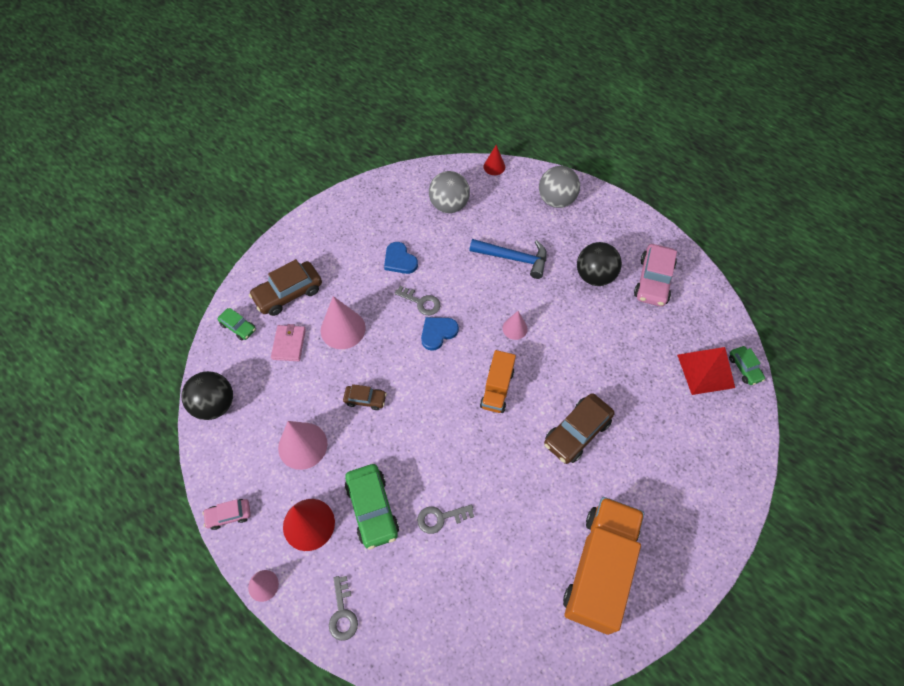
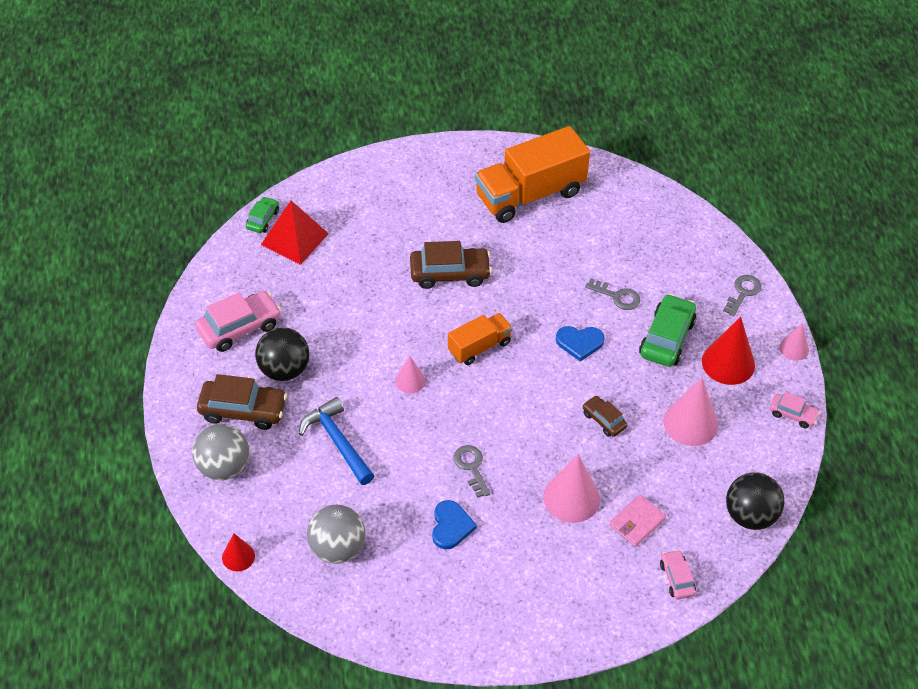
camera: 140 degrees left, 10 degrees down
green car [217,308,256,340] -> pink car [660,550,696,599]
brown car [249,259,322,316] -> brown car moved to [197,374,287,430]
blue heart [421,317,459,351] -> blue heart moved to [556,326,605,362]

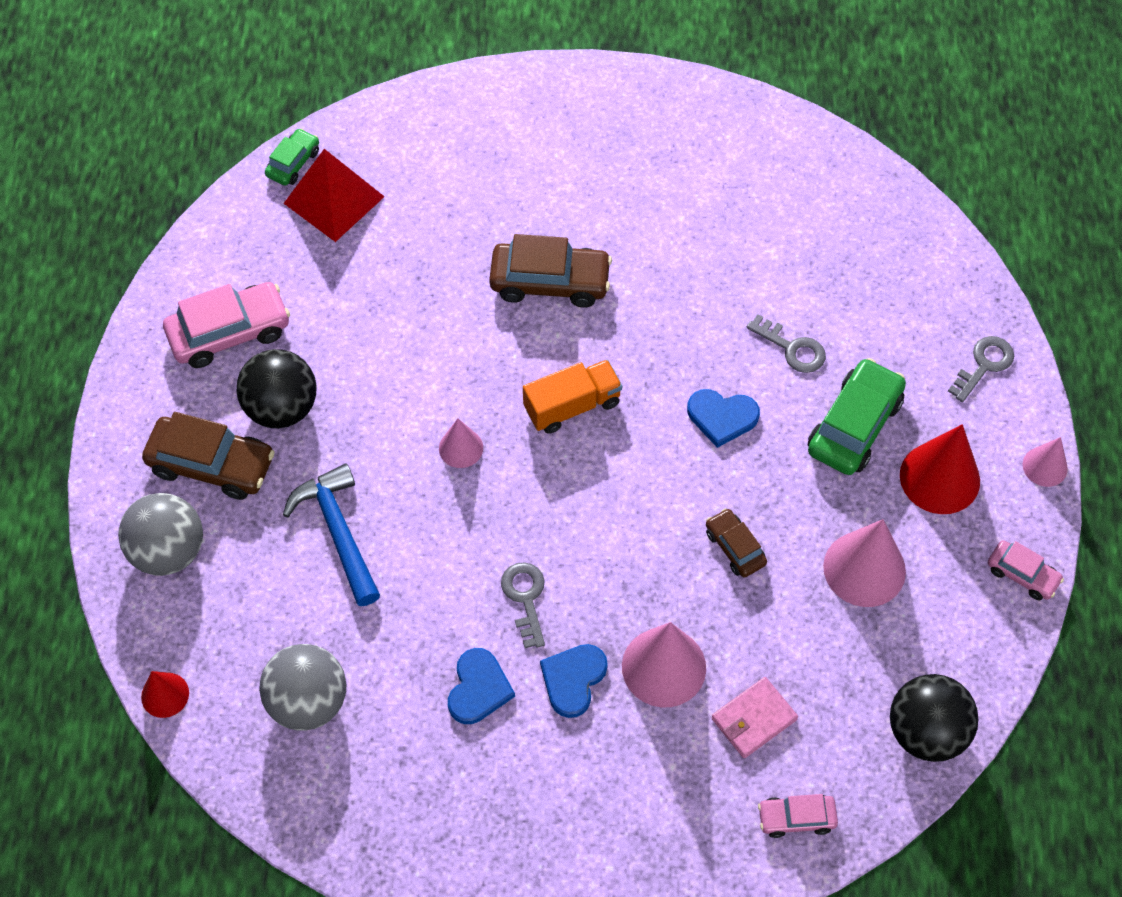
camera: 10 degrees right, 10 degrees up
orange truck [475,126,590,223] -> none
pink car [660,550,696,599] -> pink car turned 90 degrees counterclockwise [758,794,838,838]
none -> blue heart [540,644,608,718]

